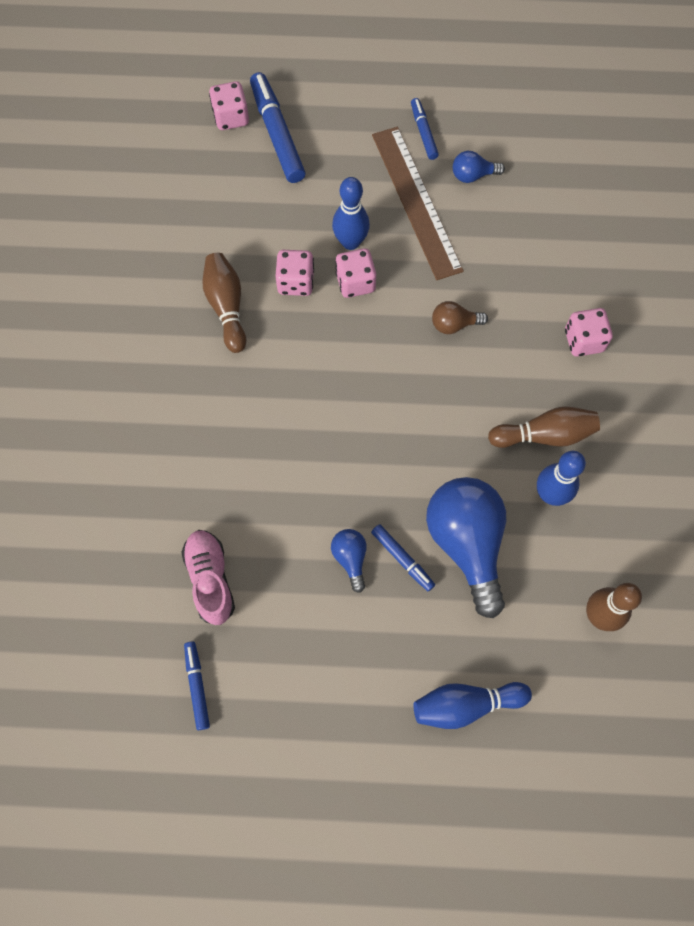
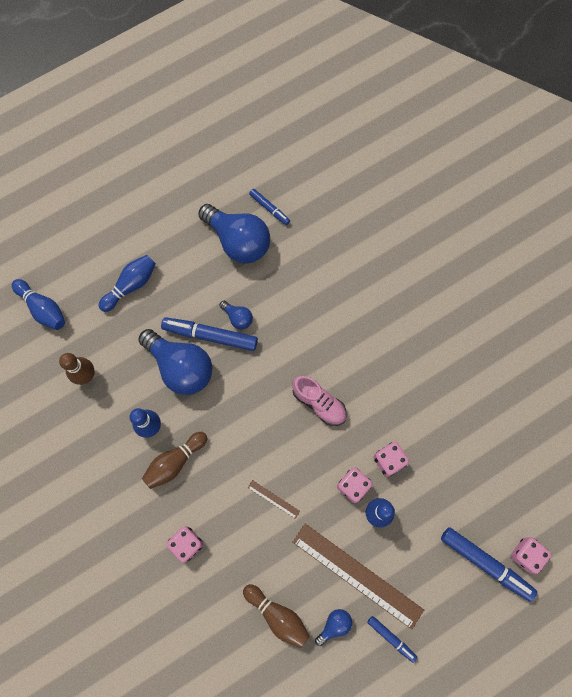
camera: 145 degrees right, 5 degrees up
pink shoe [181,530,235,625] -> pink shoe moved to [292,376,346,426]
brown bowling pin [202,253,246,353] -> brown bowling pin moved to [243,584,310,648]
blue marker [371,524,435,591] -> blue marker [161,317,258,351], size x1.82
brown light bulb [432,301,488,334] -> brown ruler [248,480,300,519]
none -> blue bowling pin [12,279,65,330]
none -> blue light bulb [198,204,270,264]

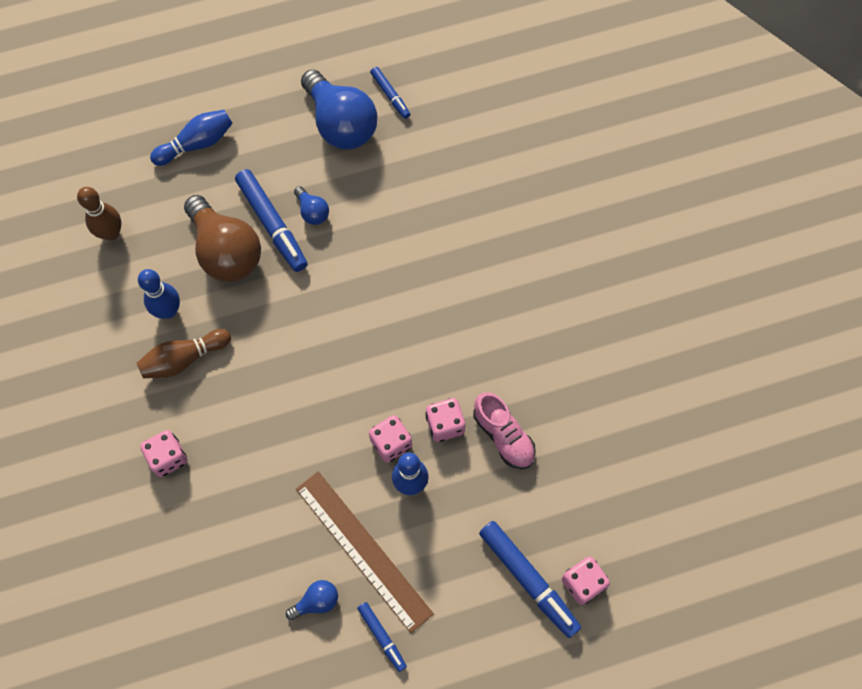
camera: 15 degrees right, 5 degrees down
blue bowling pin [12,279,65,330] -> none
blue light bulb [138,329,213,395] -> brown light bulb [184,195,261,282]
blue marker [161,317,258,351] -> blue marker turned 150 degrees counterclockwise [235,169,308,272]
brown bowling pin [243,584,310,648] -> none
brown ruler [248,480,300,519] -> none
pink shoe [292,376,346,426] -> pink shoe moved to [473,393,536,469]

